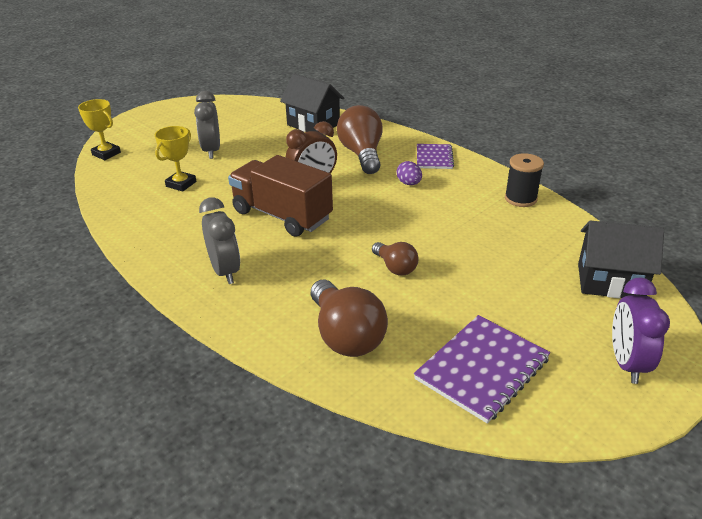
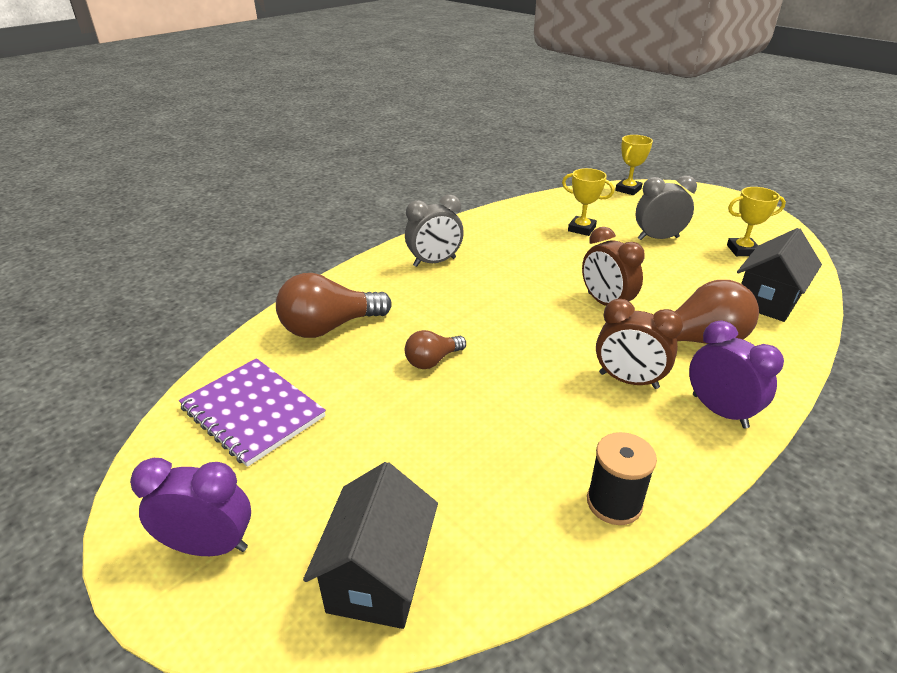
camera: 90 degrees right, 0 degrees up
brown truck [228,155,333,237] -> none
purple egg [397,161,422,185] -> brown clock [596,299,683,389]
purple notebook [417,144,454,169] -> purple clock [689,321,784,428]
none -> yellow trophy [727,187,786,256]

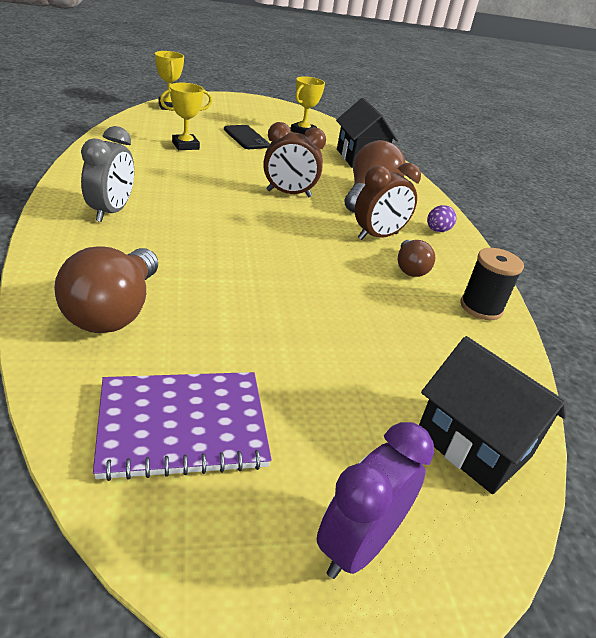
camera: 60 degrees left, 0 degrees up
brown light bulb [405,330,466,369] -> brown light bulb moved to [398,240,435,277]
grey clock [636,175,697,240] -> black phone [224,125,270,149]
purple clock [689,321,784,428] -> purple egg [427,205,457,232]

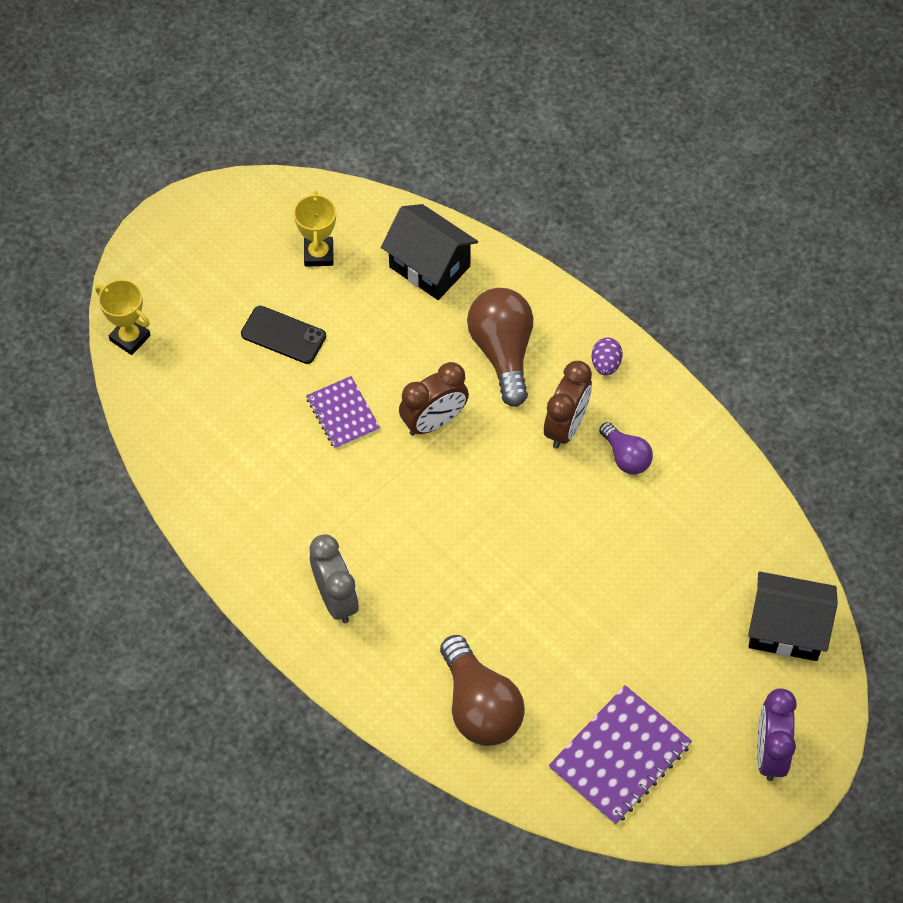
camera: 30 degrees left, 25 degrees up
yellow trophy [160,83,212,150] -> none
brown light bulb [398,240,435,277] -> purple light bulb [599,422,653,474]
black spool [460,248,524,320] -> none
none -> purple notebook [306,376,380,449]

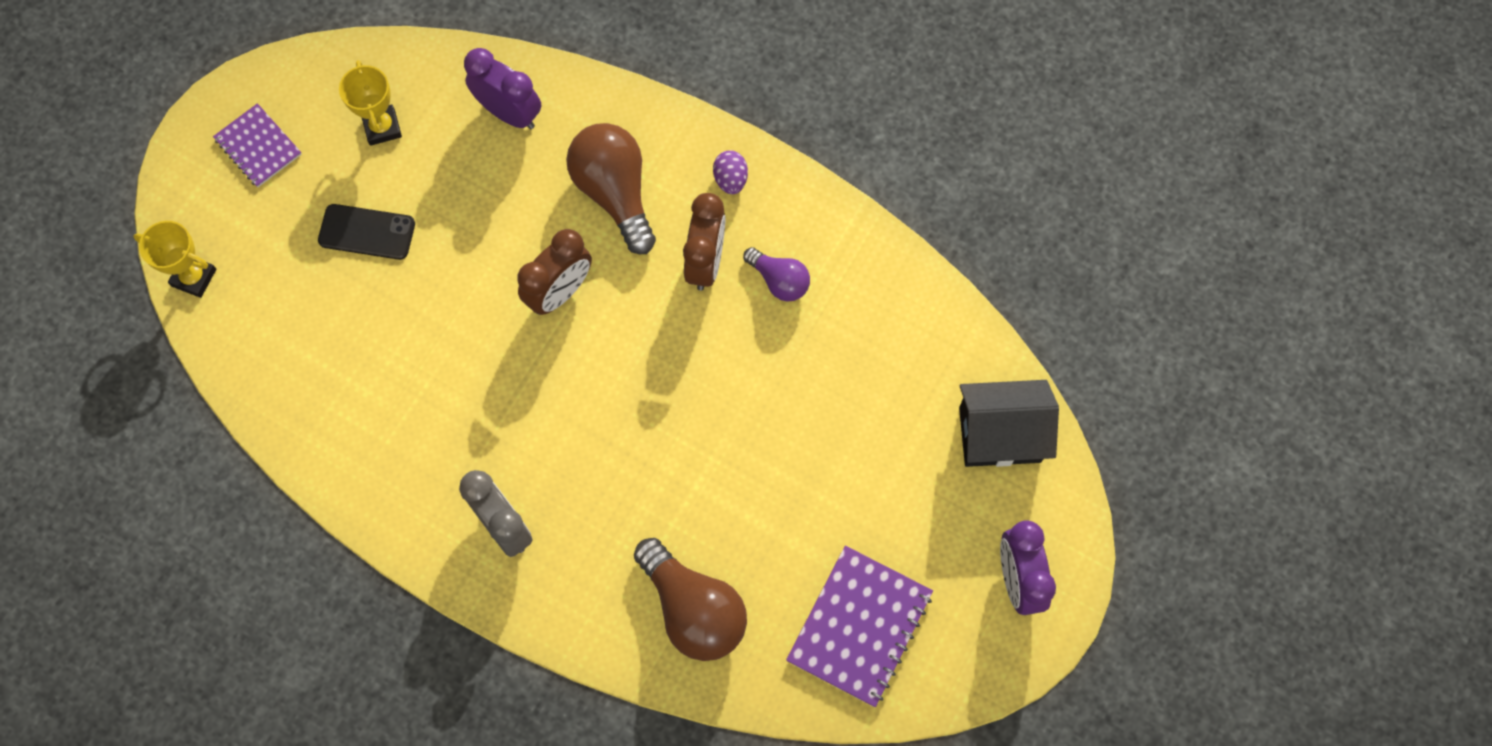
camera: 15 degrees left, 10 degrees up
purple notebook [306,376,380,449] -> purple notebook moved to [213,103,302,187]
black house [381,204,478,300] -> purple clock [464,48,541,129]

